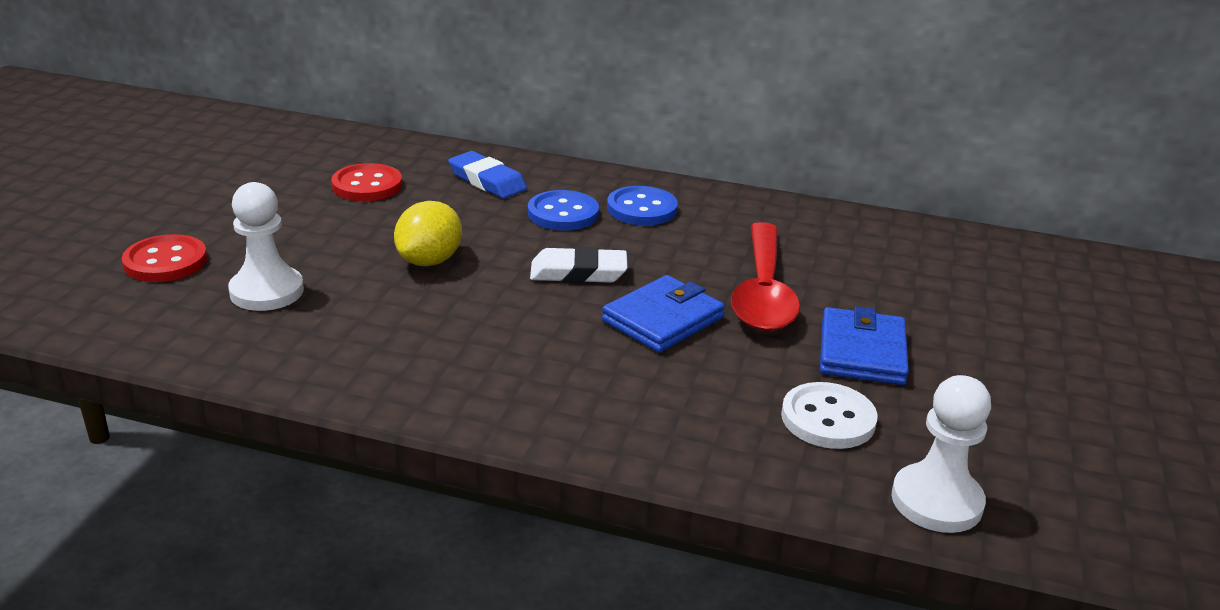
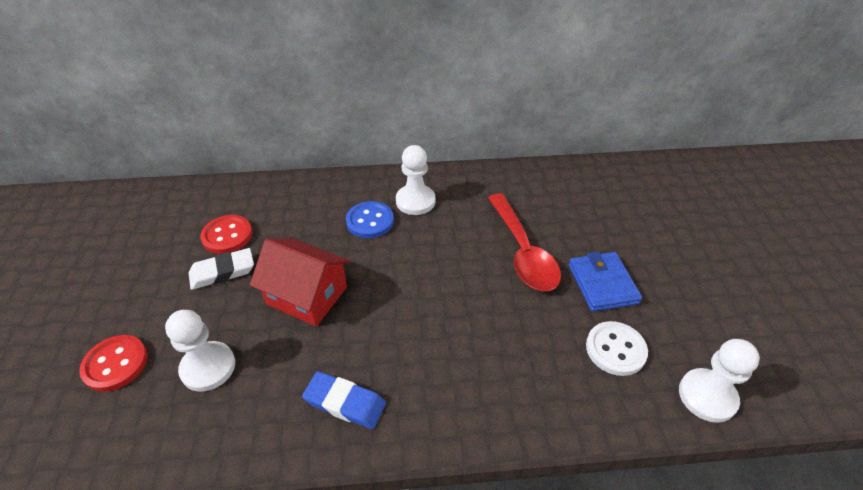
camera: 20 degrees left, 15 degrees up
yellow lemon [394,201,462,266] -> red house [250,238,350,326]
blue eraser [448,151,527,199] -> blue eraser moved to [302,371,386,429]
white eraser [530,247,628,283] -> white eraser moved to [189,248,254,290]
blue wallet [602,275,725,353] -> none
blue button [607,186,678,225] -> white pawn [396,145,436,215]

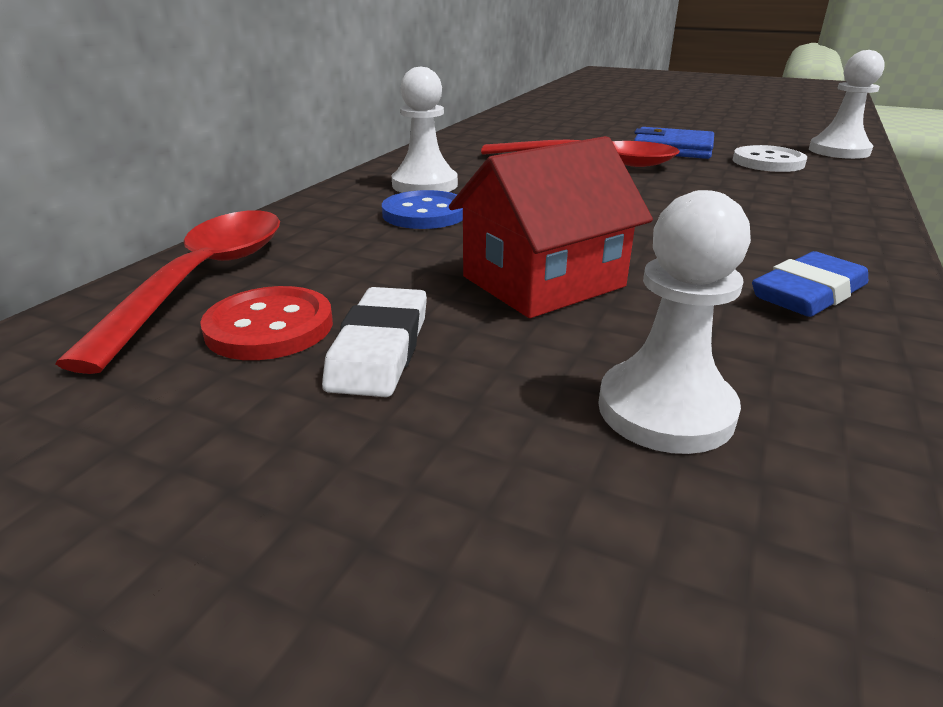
camera: 60 degrees left, 15 degrees down
red button [79,335,148,392] -> none
none -> red spoon [55,210,280,374]

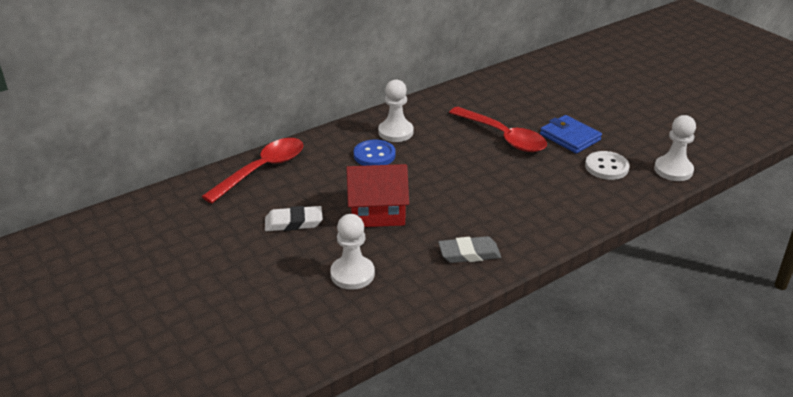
camera: 30 degrees right, 5 degrees up
red button [200,286,333,360] -> none
white eraser [322,287,427,397] -> white eraser turned 45 degrees clockwise [265,206,323,231]
blue eraser [752,251,868,317] -> grey eraser [438,236,501,263]

